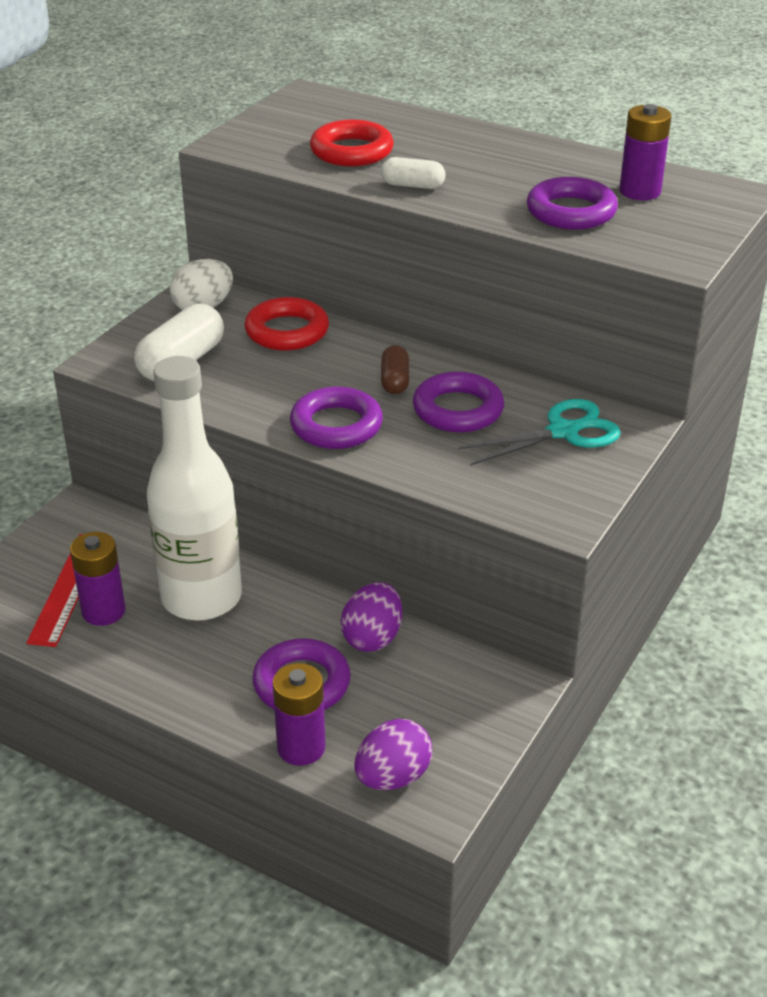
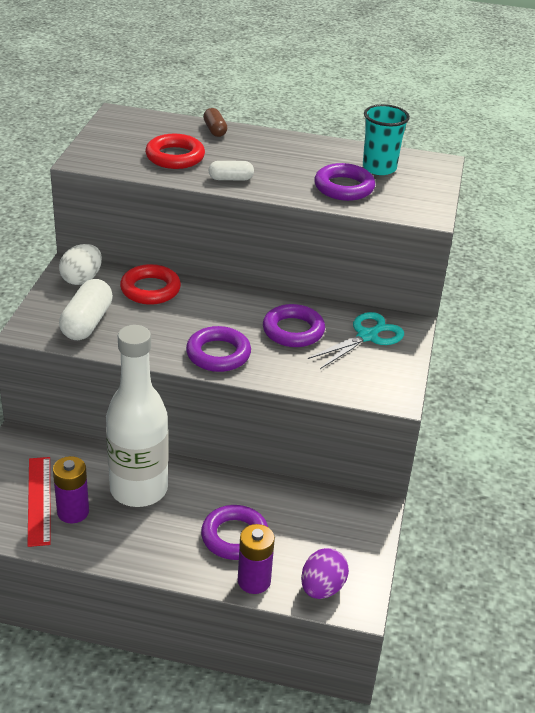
camera: 20 degrees left, 0 degrees up
purple egg [341,582,402,652] -> none
brown capsule [381,345,409,394] -> brown capsule moved to [203,108,227,137]
purple battery [619,104,671,200] -> turquoise cup [363,104,410,175]

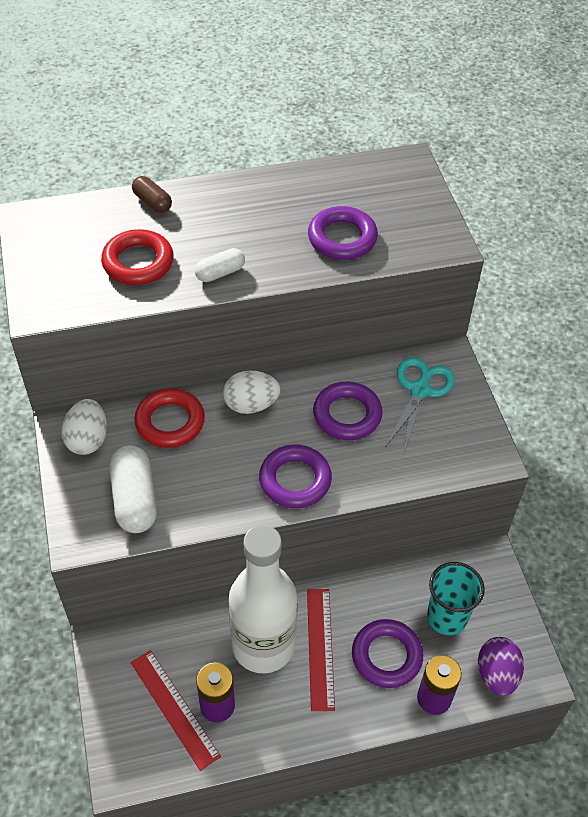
camera: 25 degrees left, 15 degrees up
turquoise cup [363,104,410,175] -> turquoise cup moved to [427,562,485,635]
none -> white egg [223,371,280,414]
none -> red ruler [307,589,335,711]

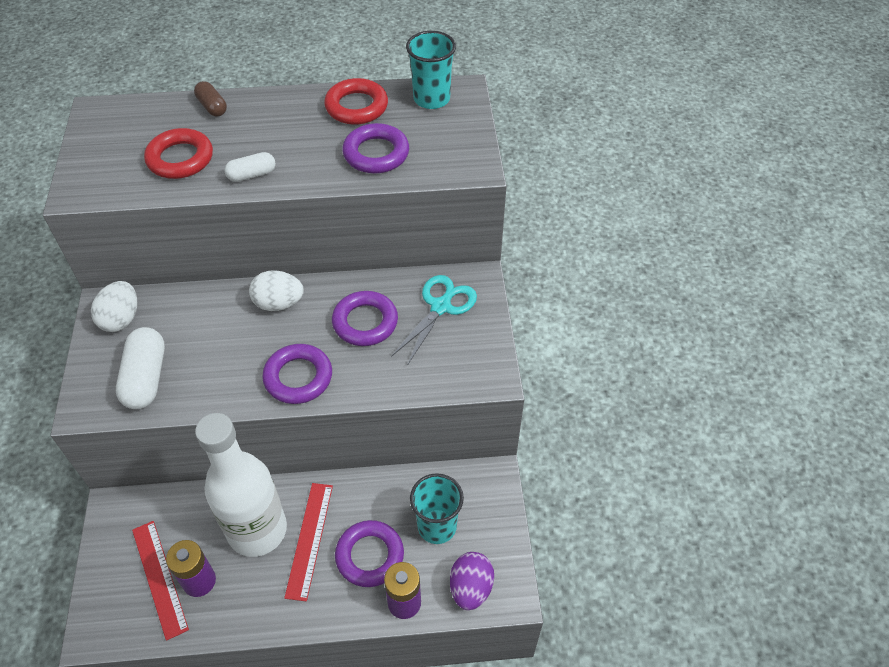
camera: 10 degrees right, 0 degrees up
red ring [134,388,205,448] -> red ring moved to [324,78,388,125]
none -> turquoise cup [406,31,456,109]

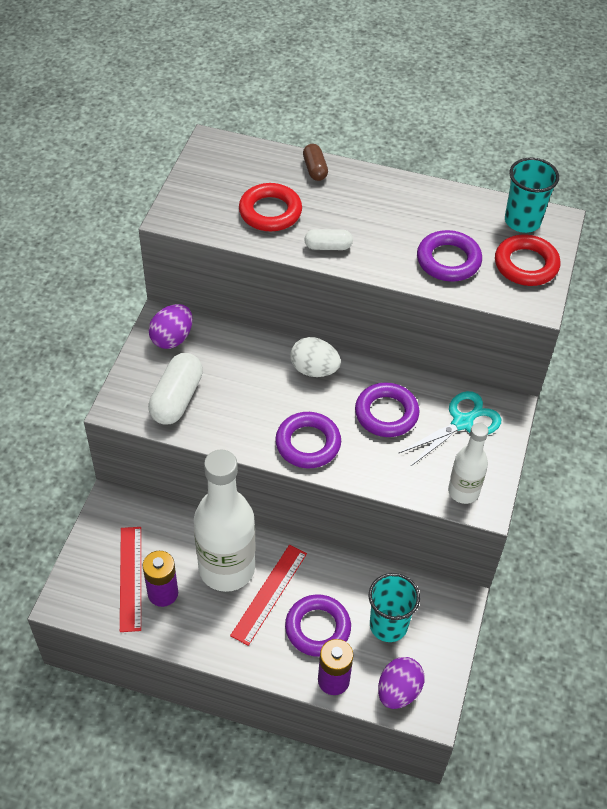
camera: 20 degrees right, 0 degrees up
white egg [91,281,137,332] -> purple egg [149,304,193,349]
red ring [324,78,388,125] -> red ring moved to [495,235,560,286]
none -> white bottle [448,423,488,504]

